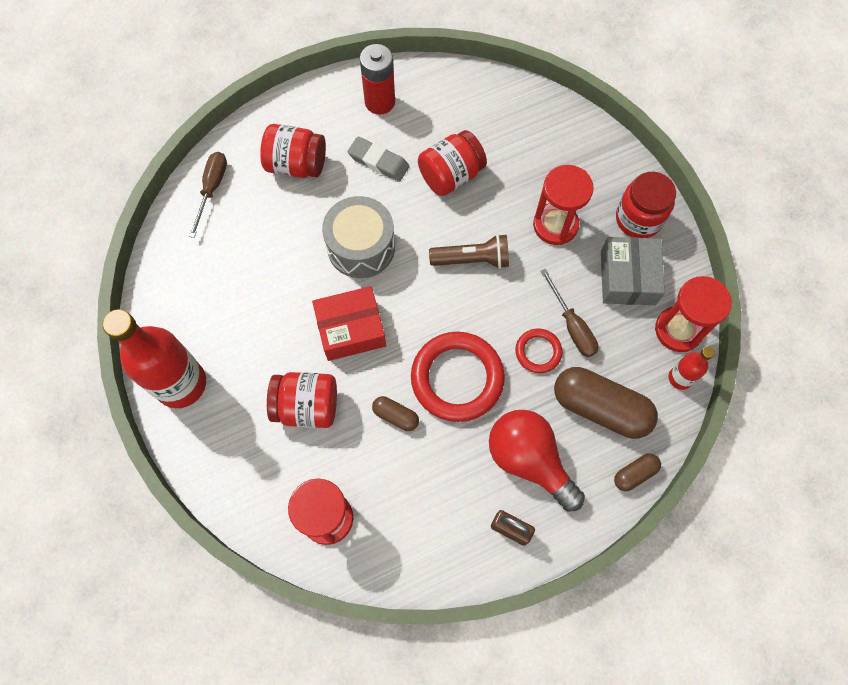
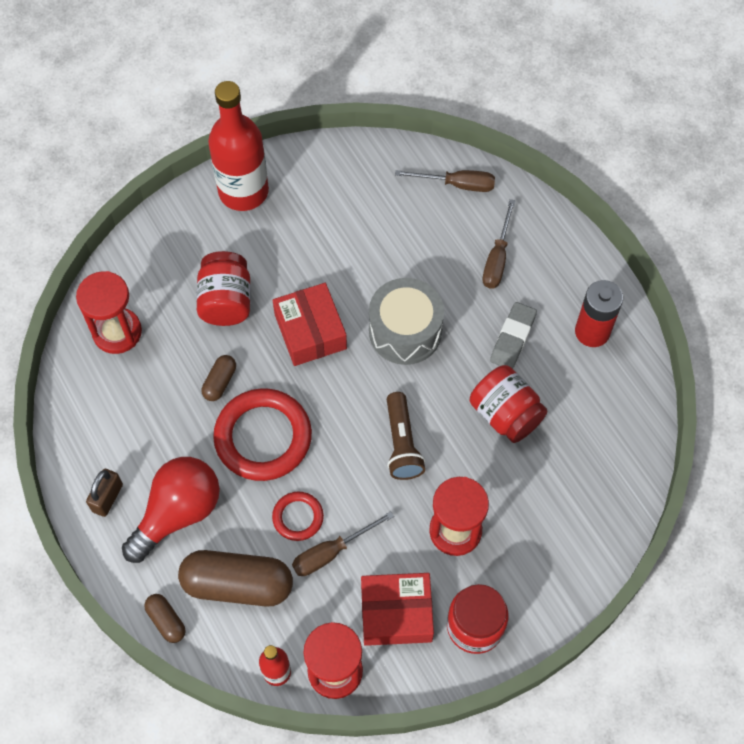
camera: 85 degrees right, 5 degrees down
red jar [260,124,326,178] -> brown screwdriver [482,199,515,289]
brown capsule [554,367,658,439] -> brown capsule turned 75 degrees clockwise [178,550,293,607]
grey box [601,237,665,305] -> red box [361,573,434,646]

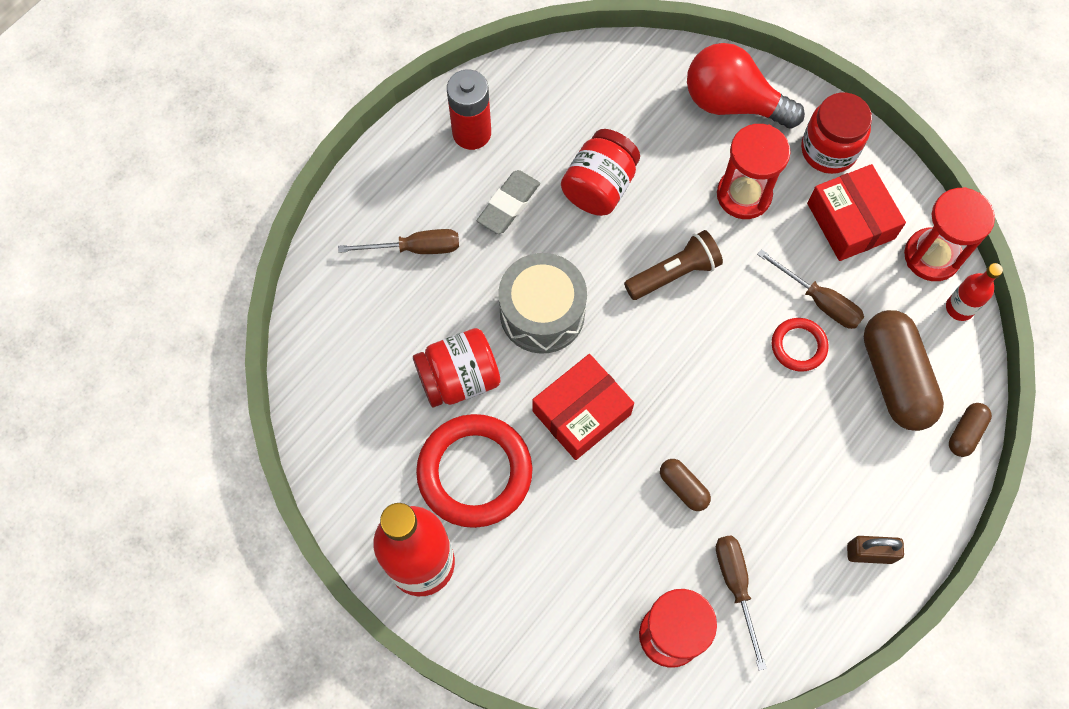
camera: 110 degrees left, 5 degrees up
red light bulb [122,457,220,563] -> red light bulb moved to [687,43,805,129]
red jar [196,251,251,326] -> red jar moved to [413,328,501,407]
brown capsule [202,355,236,401] -> brown capsule turned 45 degrees clockwise [660,459,711,511]
red ring [213,388,312,481] -> red ring moved to [416,414,532,528]
brown screwdriver [395,170,495,192] -> brown screwdriver moved to [716,535,767,671]
grey eraser [490,302,537,369] -> grey eraser turned 60 degrees counterclockwise [477,170,540,234]

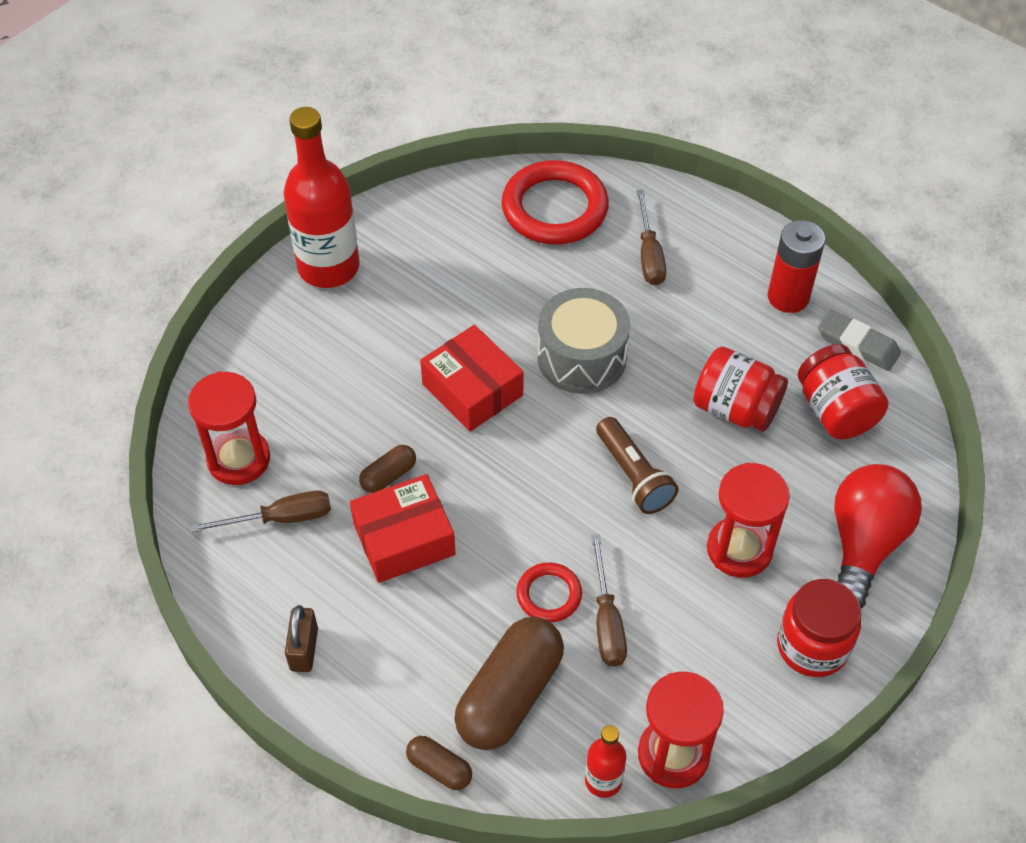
camera: 90 degrees right, 15 degrees down
red jar [413,328,501,407] -> red jar moved to [798,344,888,439]
red ring [416,414,532,528] -> red ring moved to [501,160,609,245]
grey eraser [477,170,540,234] -> grey eraser moved to [818,310,901,371]
brown screwdriver [757,249,864,329] -> brown screwdriver turned 45 degrees counterclockwise [591,534,627,667]
red box [807,164,906,261] -> red box moved to [350,474,456,583]
brown capsule [864,310,944,431] -> brown capsule turned 45 degrees counterclockwise [454,617,564,750]

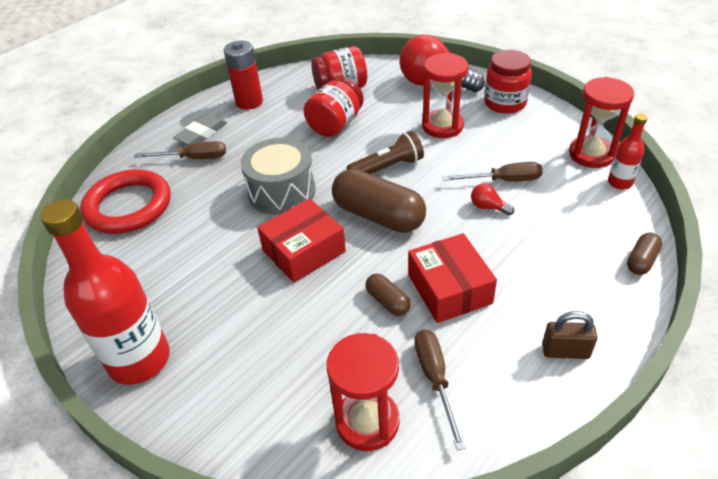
camera: 85 degrees left, 10 degrees down
brown capsule [454,617,564,750] -> brown capsule moved to [332,169,426,233]
red ring [516,562,582,622] -> red light bulb [471,183,514,215]
grey eraser [818,310,901,371] -> grey eraser moved to [173,114,227,146]

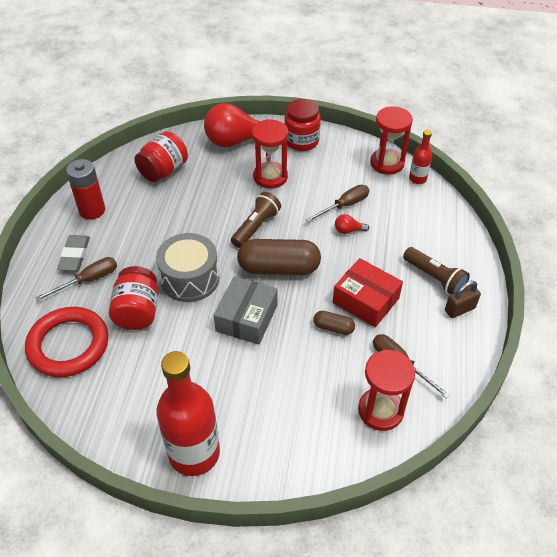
camera: 35 degrees left, 5 degrees up
red box [257,199,346,283] -> grey box [214,276,277,345]
red jar [303,77,364,137] -> red jar moved to [109,266,158,330]
brown capsule [627,233,662,275] -> none
none -> brown flashlight [403,247,470,294]

